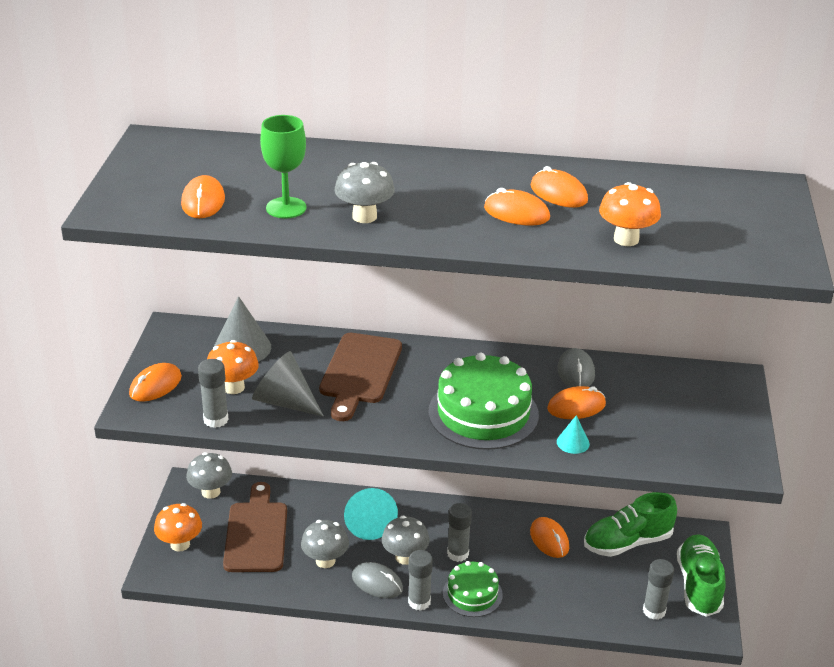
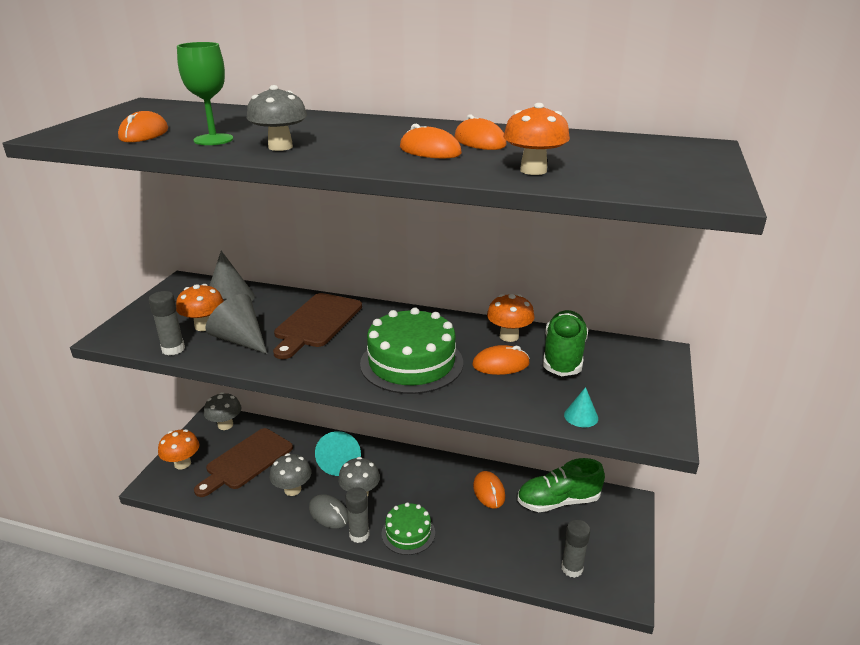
camera: 10 degrees right, 5 degrees down
orange mouse [129,363,182,402] -> none
brown cutting board [223,482,287,572] -> brown cutting board turned 150 degrees counterclockwise [194,428,293,497]
grey glue stick [447,503,472,562] -> none
turquoise cone [557,415,590,454] -> turquoise cone moved to [564,387,598,427]
grey mouse [558,348,595,387] -> orange mushroom [487,294,535,342]
green shoe [677,534,726,617] -> green shoe moved to [543,310,588,376]

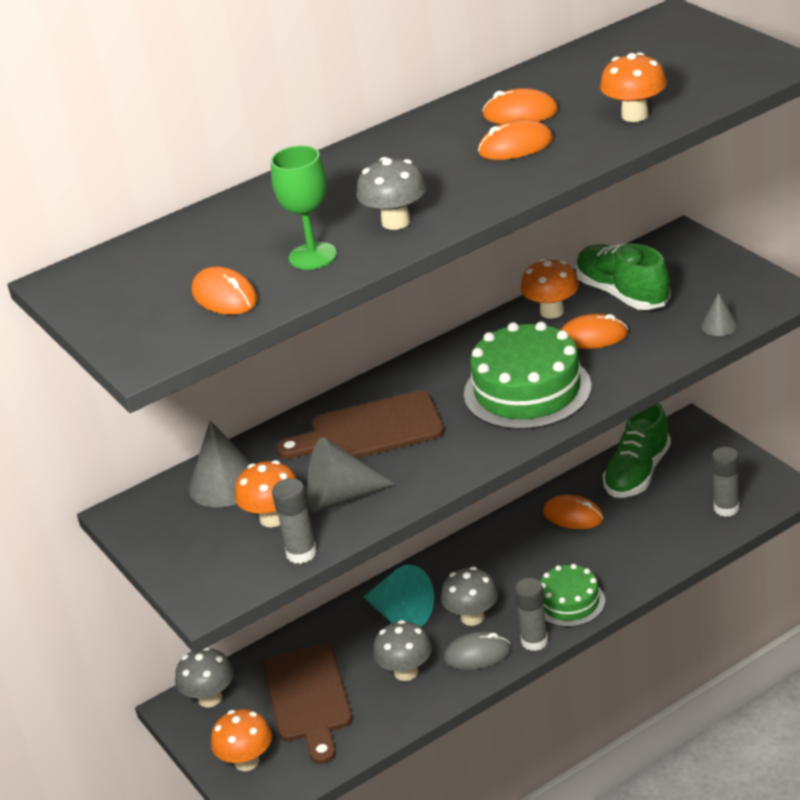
camera: 45 degrees left, 5 degrees up
brown cutting board [273,293,362,359] -> brown cutting board turned 105 degrees clockwise [276,390,444,459]
orange mouse [472,345,530,375] -> orange mouse turned 60 degrees clockwise [561,314,628,349]
turquoise cone [564,387,598,427] -> grey cone [701,293,738,336]

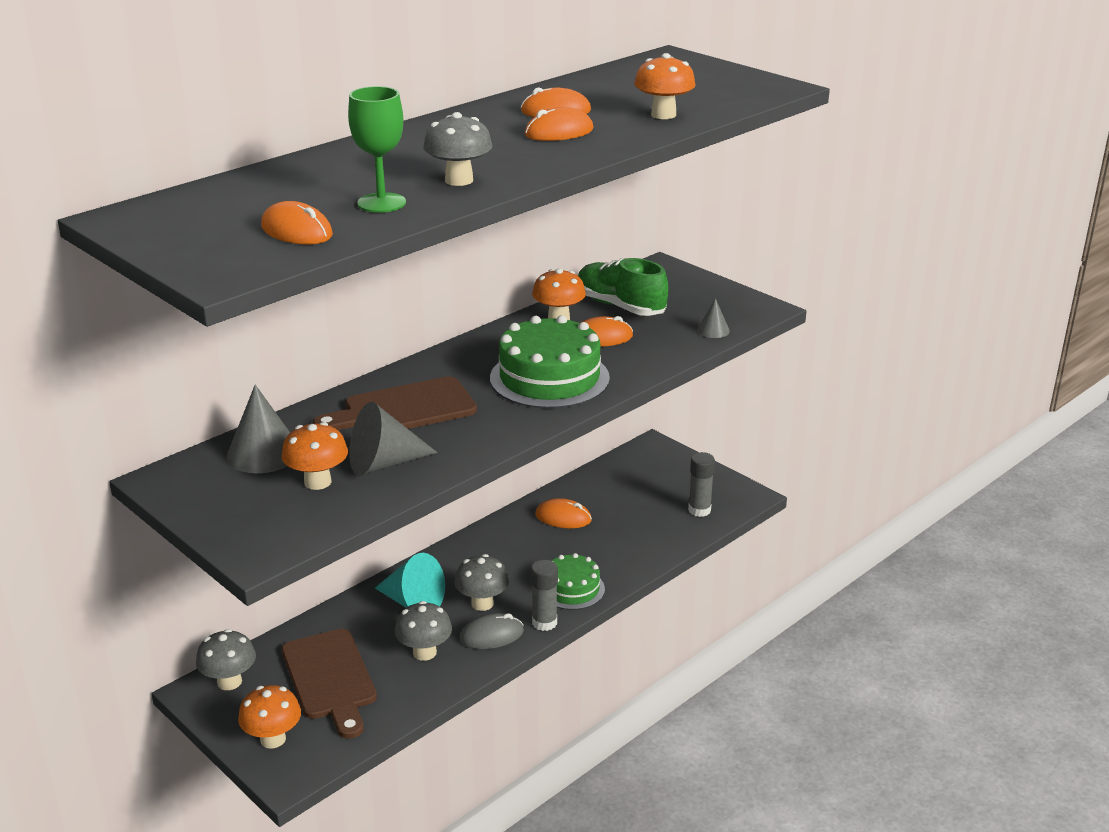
camera: 15 degrees left, 5 degrees down
grey glue stick [272,478,317,564] -> none
green shoe [603,403,671,498] -> none

